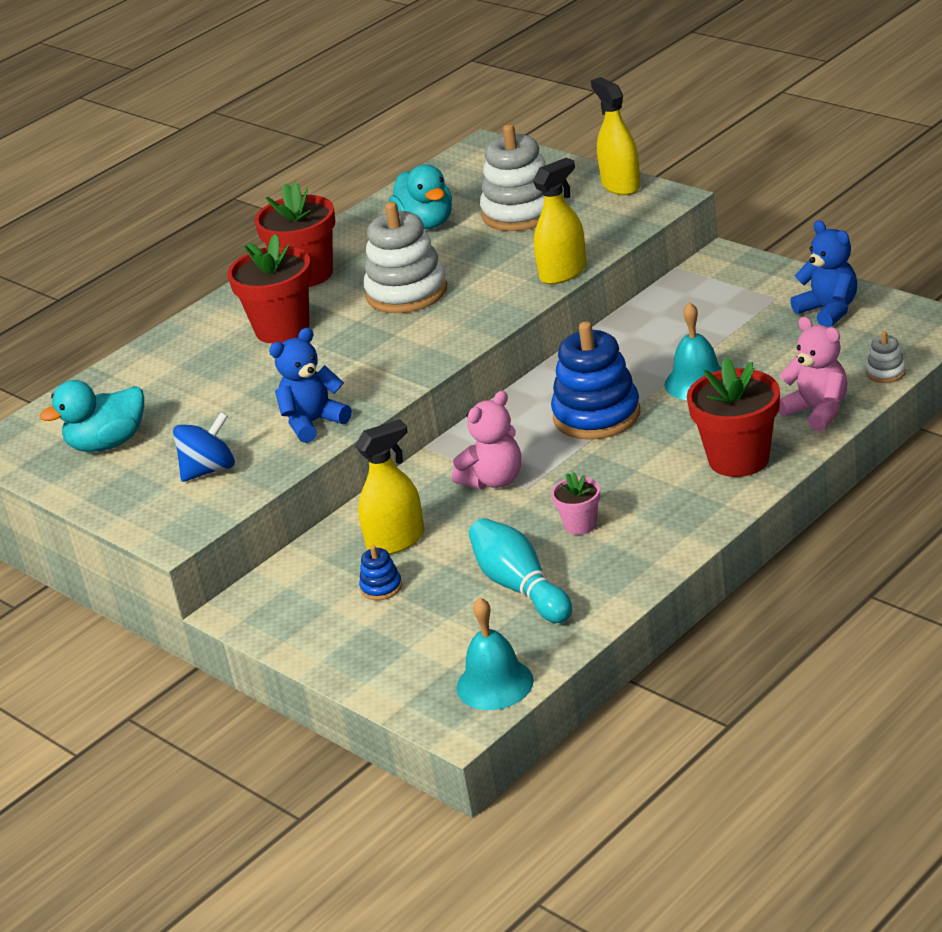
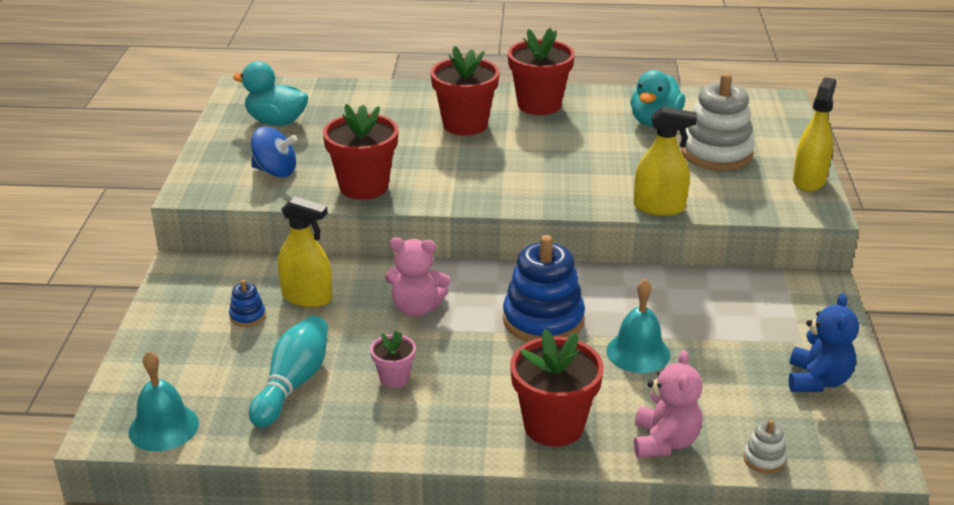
camera: 45 degrees right, 0 degrees up
blue teddy bear [269,327,352,443] -> red flower pot [323,104,398,200]
white stacking toy [363,202,447,313] -> none

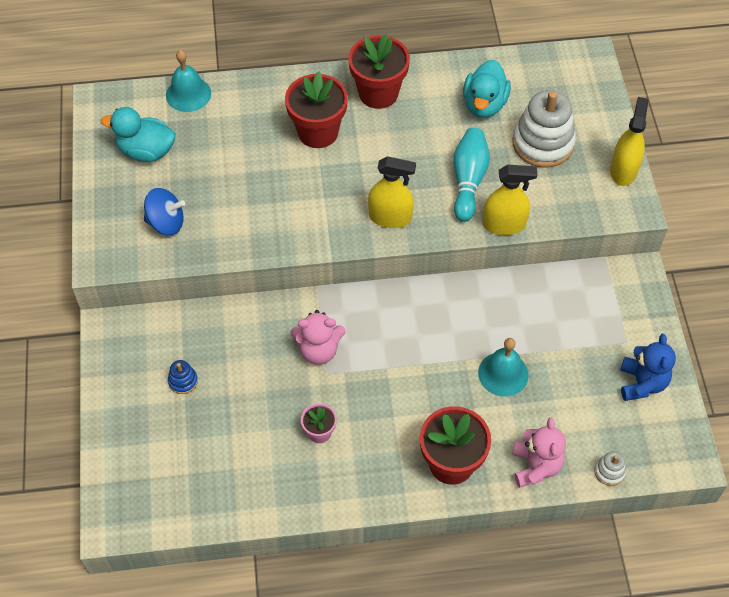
camera: 10 degrees left, 25 degrees up
turquoise bell [128,351,199,451] -> turquoise bell moved to [166,50,211,112]
turquoise bowling pin [249,315,328,427] -> turquoise bowling pin moved to [453,128,490,222]
yellow spray bottle [278,197,332,307] -> yellow spray bottle moved to [368,156,416,228]
red flower pot [323,104,398,200] -> none
blue stacking toy [503,235,585,342] -> none

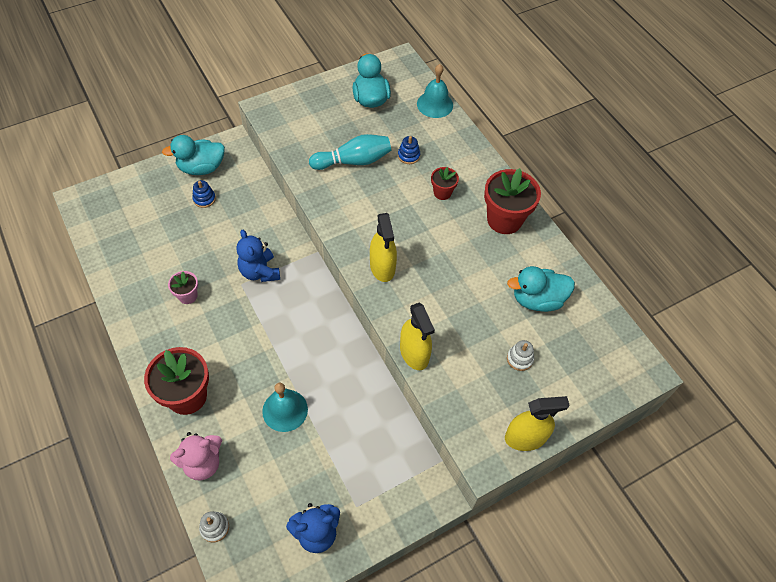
camera: 65 degrees right, 0 degrees up
blue spinning top [144,188,185,235] -> none
red flower pot [285,71,348,148] -> red flower pot [431,167,459,200], size x0.52
pink teddy bear [291,310,346,365] -> blue teddy bear [236,230,280,282]
turquoise bowling pin [453,128,490,222] -> turquoise bowling pin moved to [309,134,391,170]
white stacking toy [512,90,576,168] -> white stacking toy [507,340,534,371], size x0.44
none -> turquoise duck [162,135,225,175]
none -> blue stacking toy [398,136,420,164]

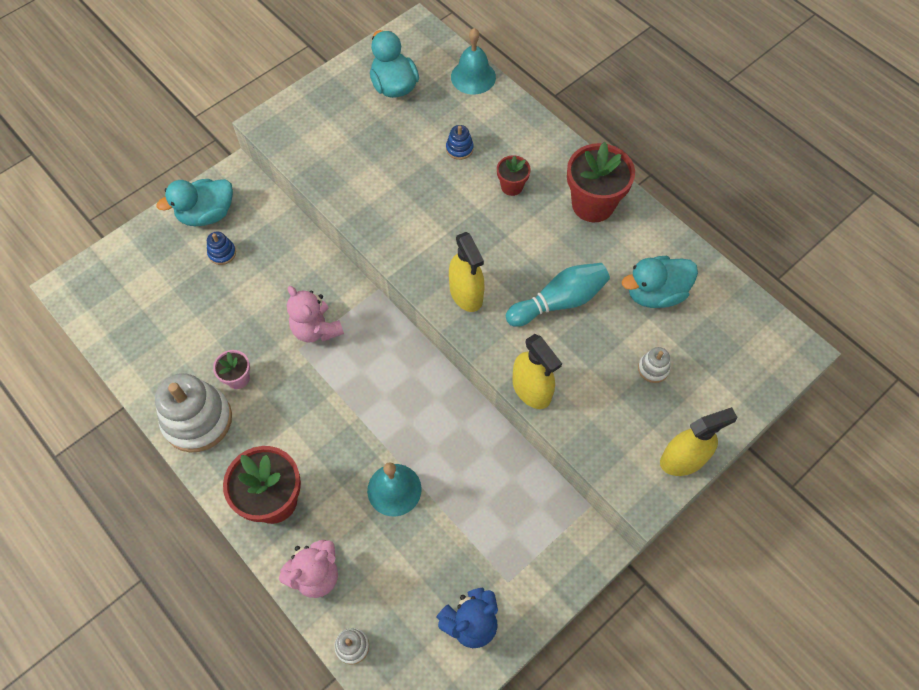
camera: 10 degrees left, 5 degrees up
blue teddy bear [236,230,280,282] -> pink teddy bear [287,286,344,343]
turquoise bowling pin [309,134,391,170] -> turquoise bowling pin moved to [506,263,610,327]
none -> white stacking toy [155,373,232,453]

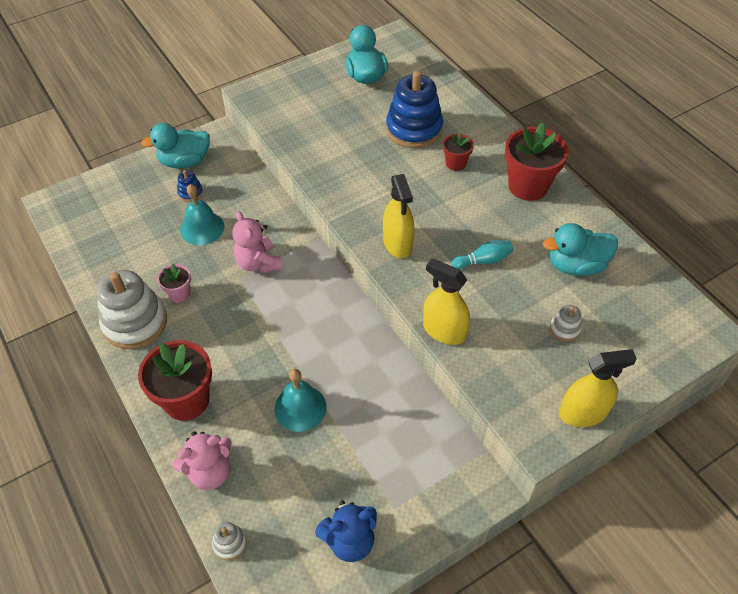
camera: 10 degrees right, 10 degrees down
blue stacking toy [446,125,474,160] -> blue stacking toy [386,71,443,148], size x2.27
turquoise bell [451,28,496,94] -> turquoise bell moved to [180,184,224,245]
turquoise bowling pin [506,263,610,327] -> turquoise bowling pin [451,240,513,270], size x0.61
yellow spray bottle [512,334,562,409] -> yellow spray bottle turned 150 degrees clockwise [423,259,470,345]

